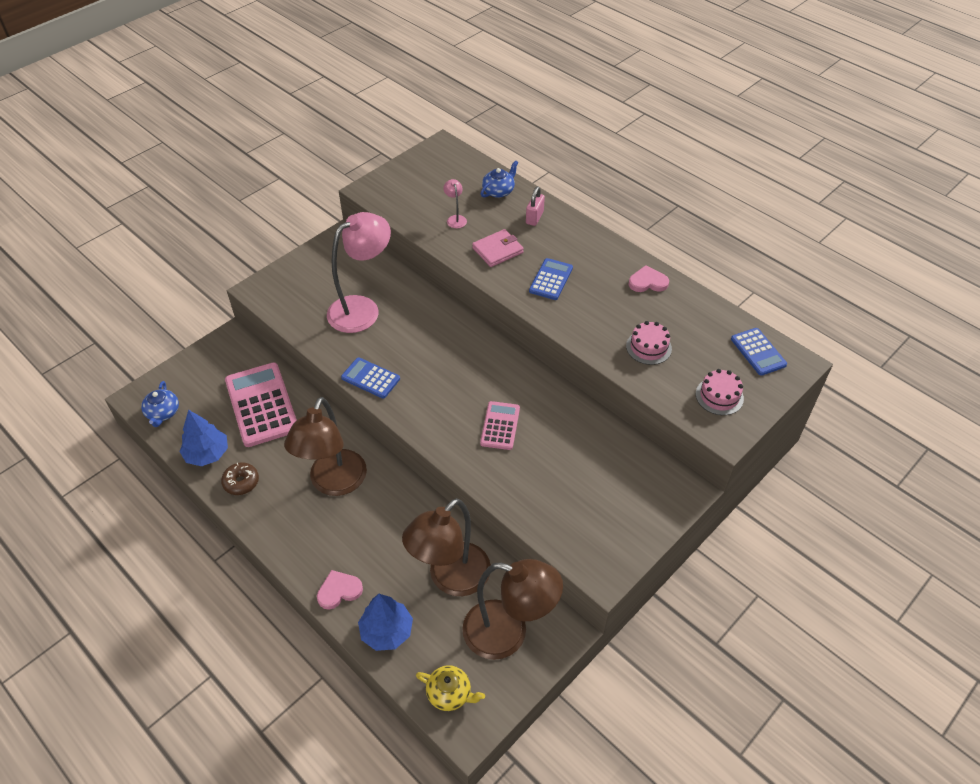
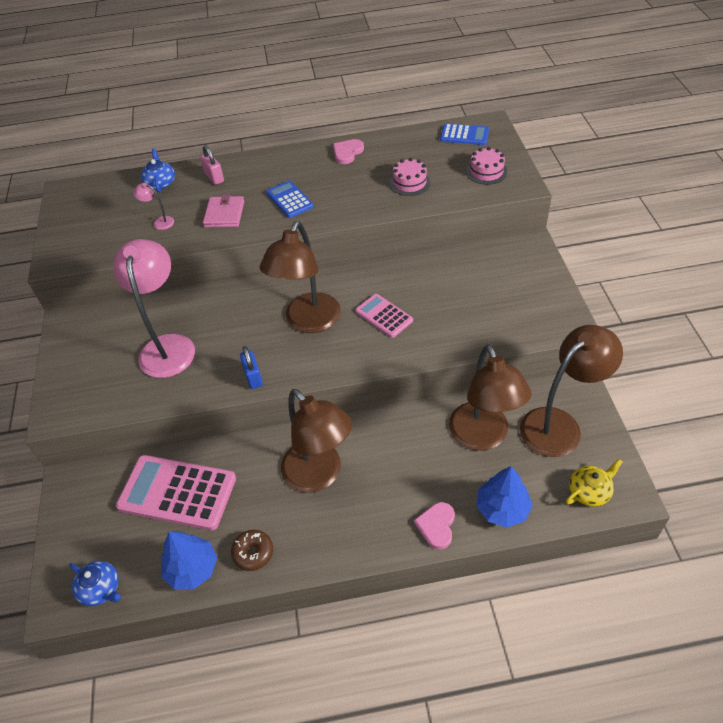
camera: 50 degrees left, 0 degrees up
blue calculator [341,357,400,399] -> blue padlock [240,346,263,389]
none -> brown lamp [260,221,341,333]

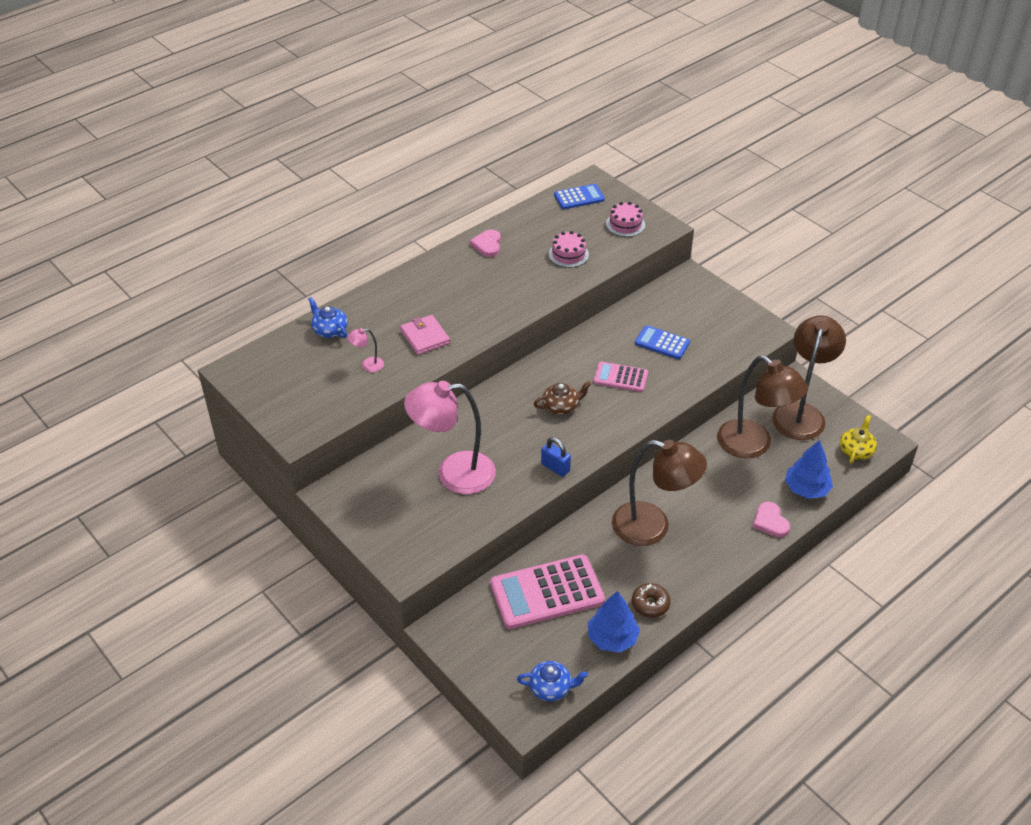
camera: 35 degrees left, 5 degrees down
pink lamp [114,239,195,378] -> pink lamp turned 60 degrees counterclockwise [404,381,496,494]
pink padlock [200,145,224,185] -> none
brown lamp [260,221,341,333] -> brown teapot [534,381,591,415]
blue calculator [266,180,314,218] -> blue calculator moved to [635,325,690,359]

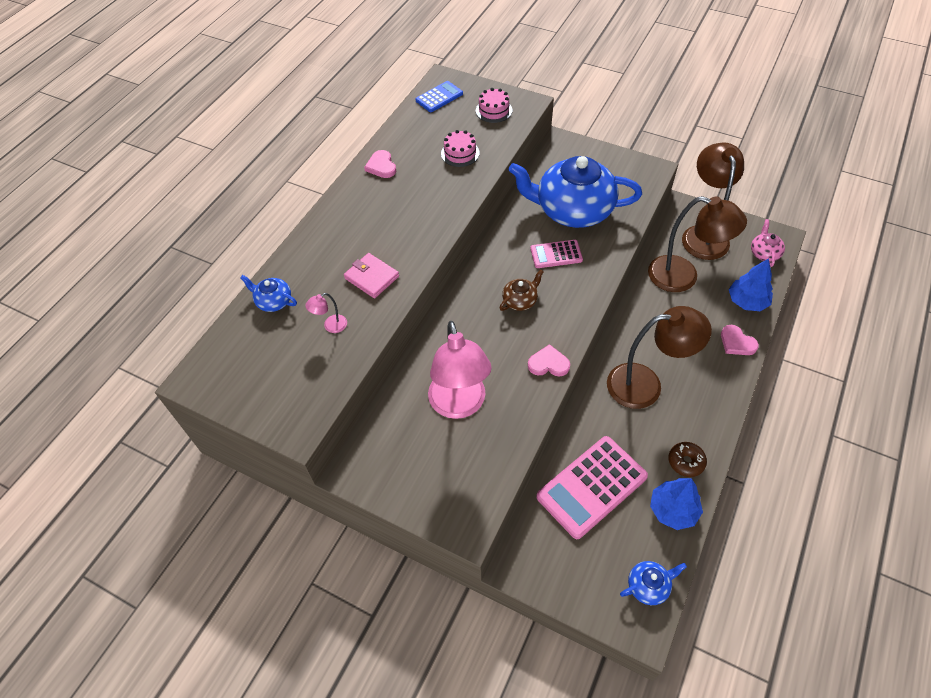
camera: 20 degrees left, 10 degrees up
pink lamp [404,381,496,494] -> pink lamp turned 75 degrees counterclockwise [428,321,492,419]
blue padlock [541,437,571,477] -> pink heart [528,344,570,376]
blue calculator [635,325,690,359] -> blue teapot [508,156,642,228]
yellow teapot [840,415,877,464] -> pink teapot [751,219,785,267]

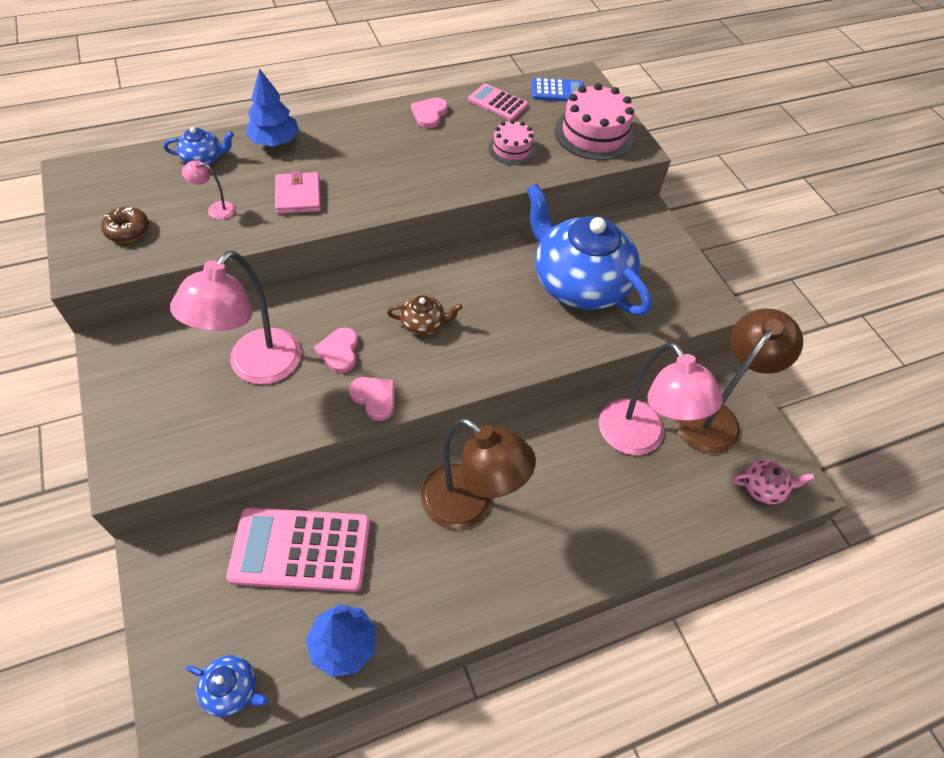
camera: 35 degrees right, 0 degrees up
blue teapot [240,275,297,312] -> blue teapot turned 105 degrees clockwise [164,127,234,164]
pink cake [476,88,512,123] -> pink cake [554,83,634,160], size x1.73
pink calculator [530,240,583,268] -> pink calculator moved to [468,83,528,120]
brown lamp [648,196,747,292] -> pink lamp [599,342,723,455]
brown donut [669,442,707,477] -> brown donut moved to [101,207,149,243]
pink heart [721,325,759,355] -> pink heart moved to [314,327,358,373]
blue tree [729,258,773,311] -> blue tree moved to [246,68,299,146]
pink teapot [751,219,785,267] -> pink teapot turned 45 degrees clockwise [732,460,815,504]

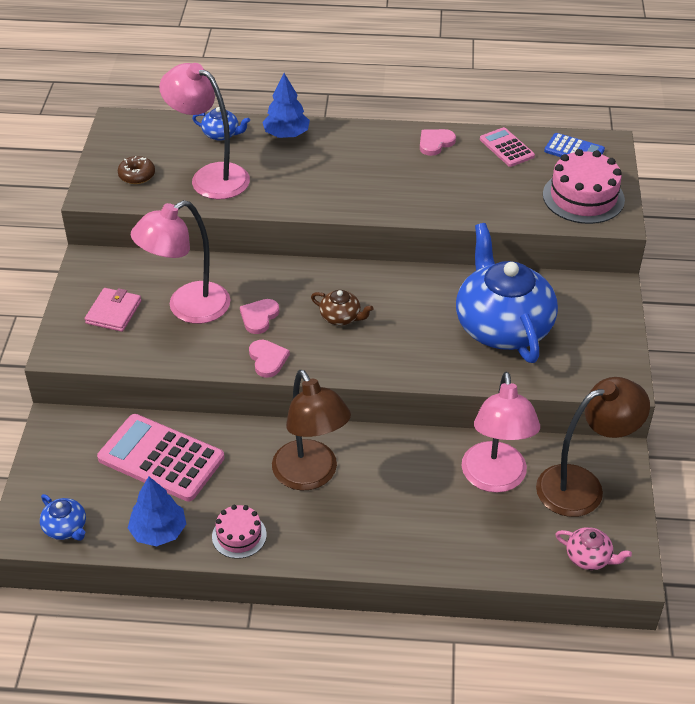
camera: 30 degrees right, 10 degrees down
pink lamp [182,160,235,220] -> pink lamp [159,63,250,199], size x2.49
pink wallet [275,171,321,214] -> pink wallet moved to [85,288,141,332]
pink cake [488,119,536,165] -> pink cake moved to [212,505,267,559]

